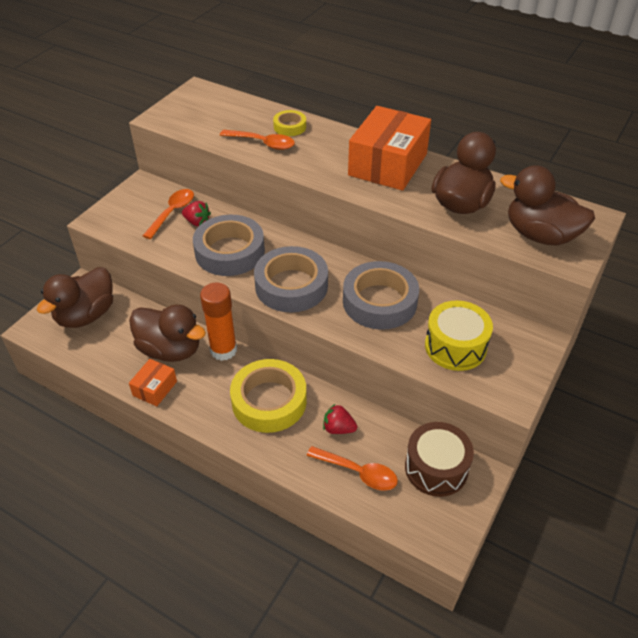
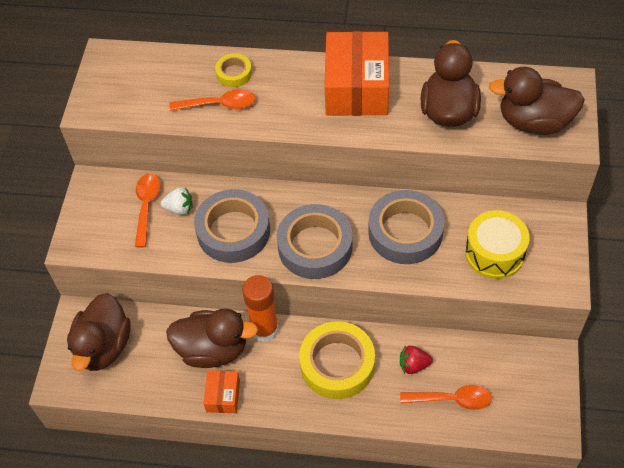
camera: 20 degrees left, 10 degrees up
red strawberry [182,201,211,226] -> white strawberry [161,187,193,215]
brown drum [405,422,474,497] -> none

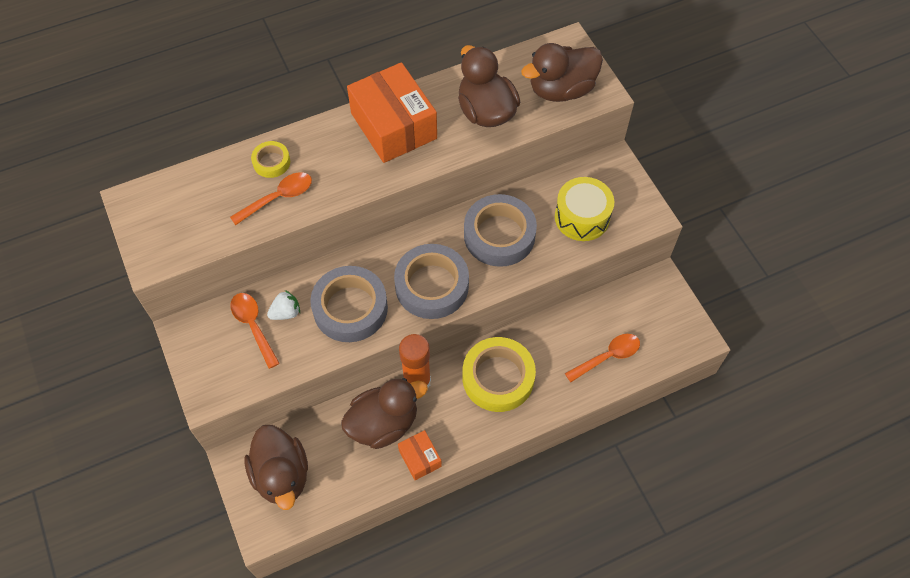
camera: 35 degrees left, 5 degrees up
red strawberry [400,345,433,374] -> none

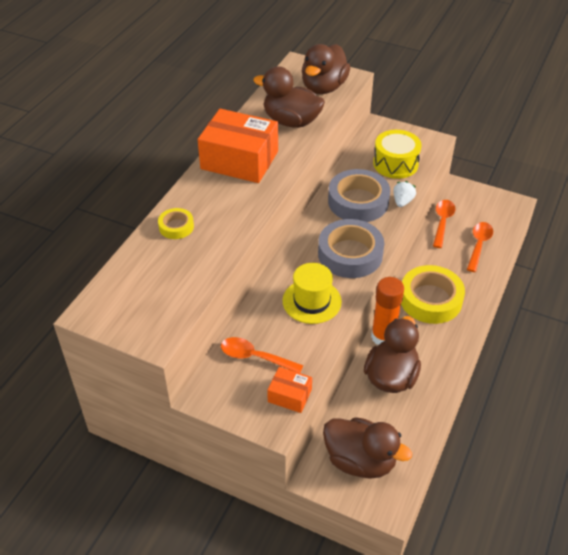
camera: 40 degrees left, 15 degrees down
orange spoon [230,172,312,225] -> orange spoon moved to [433,200,456,248]
white strawberry [267,290,300,320] -> white strawberry moved to [393,181,416,207]
grey tape [310,266,388,342] -> yellow hat [283,263,342,324]
orange box [398,430,442,481] -> orange box moved to [267,367,312,413]

